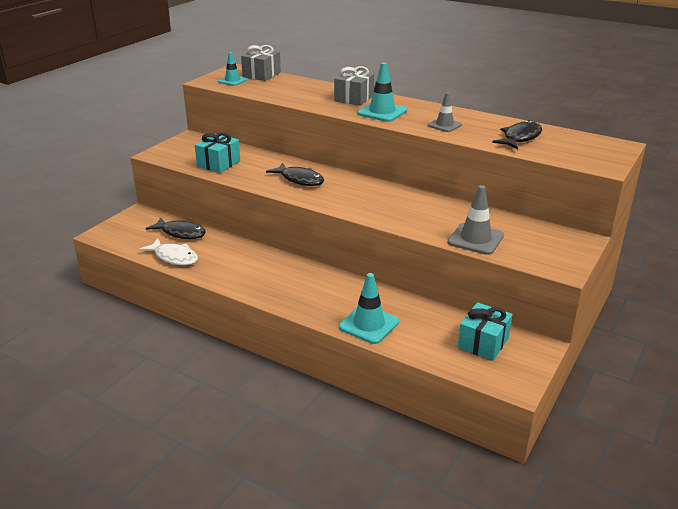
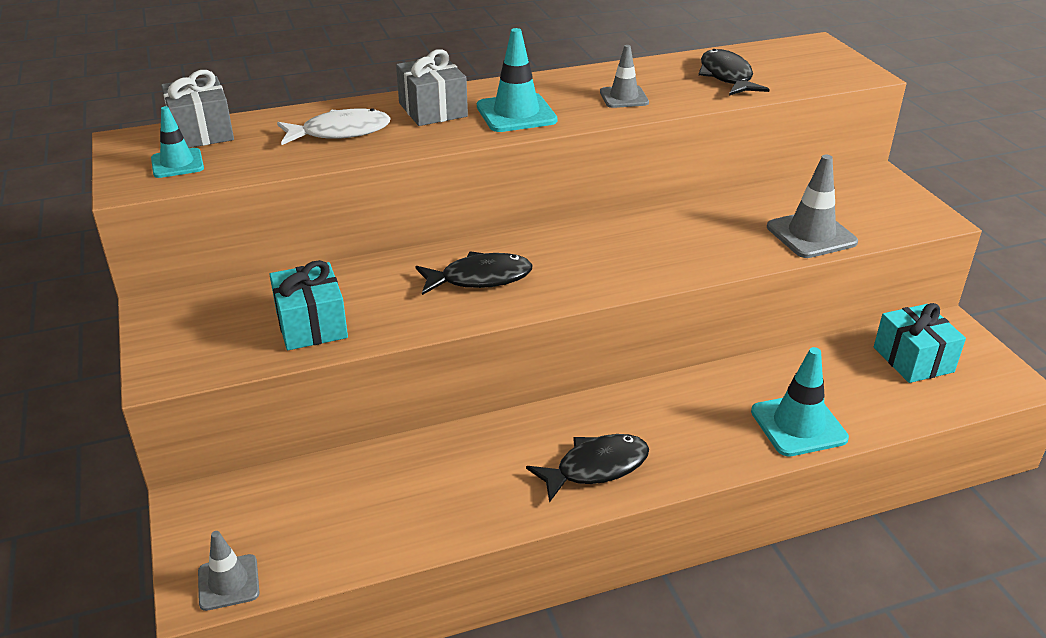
camera: 50 degrees left, 5 degrees up
white fish [139,238,198,265] -> white fish moved to [277,108,391,145]
black fish [146,217,206,239] -> black fish moved to [526,434,649,503]
none -> grey traffic cone [198,531,260,611]

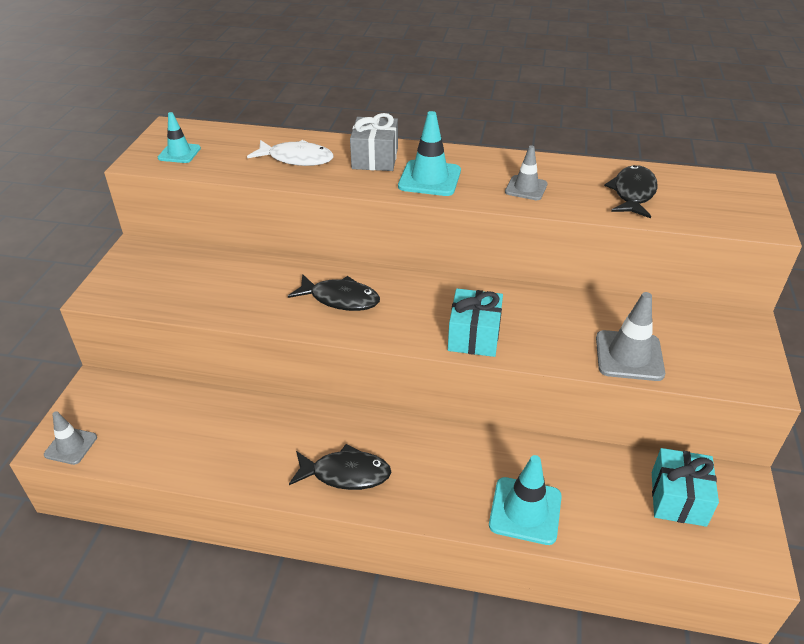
camera: 30 degrees right, 5 degrees up
grey gift [161,70,234,148] -> none
turquoise gift [270,260,348,350] -> turquoise gift moved to [448,289,503,357]

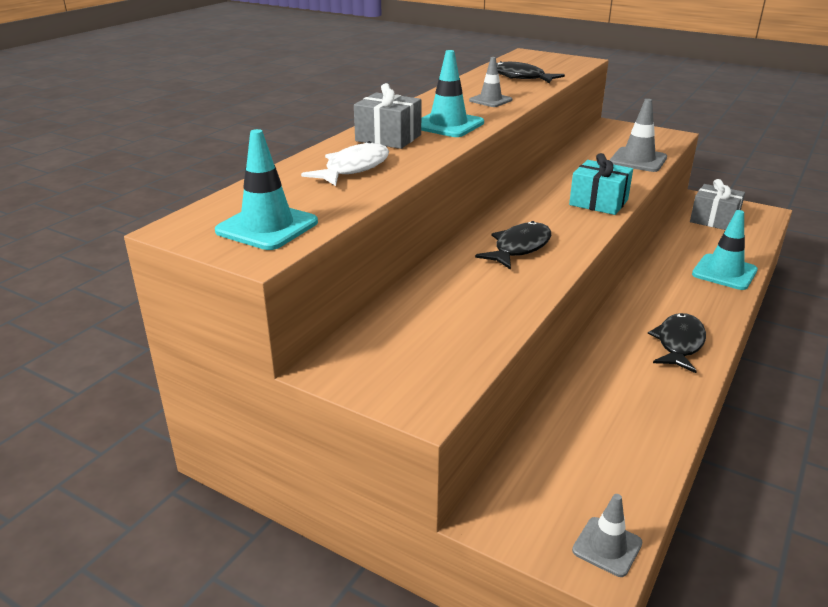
camera: 70 degrees left, 10 degrees down
turquoise traffic cone [158,112,201,163] -> turquoise traffic cone [215,129,318,250], size x1.56
turquoise gift [652,448,719,527] -> grey gift [690,179,745,230]

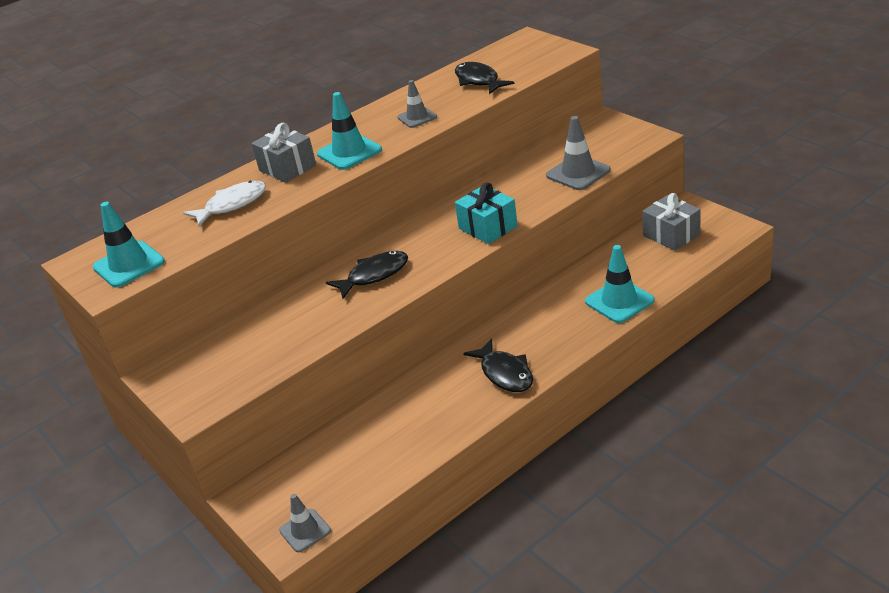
camera: 25 degrees right, 5 degrees up
black fish [648,313,706,373] -> black fish turned 105 degrees clockwise [463,338,533,392]

